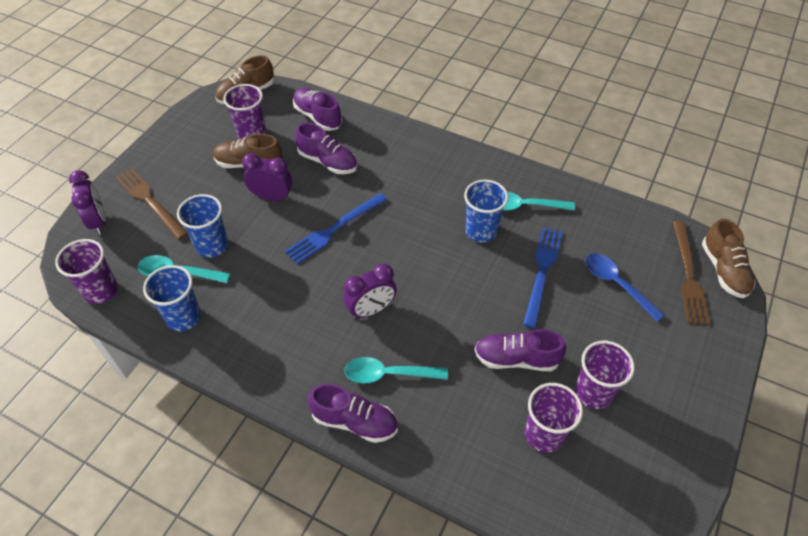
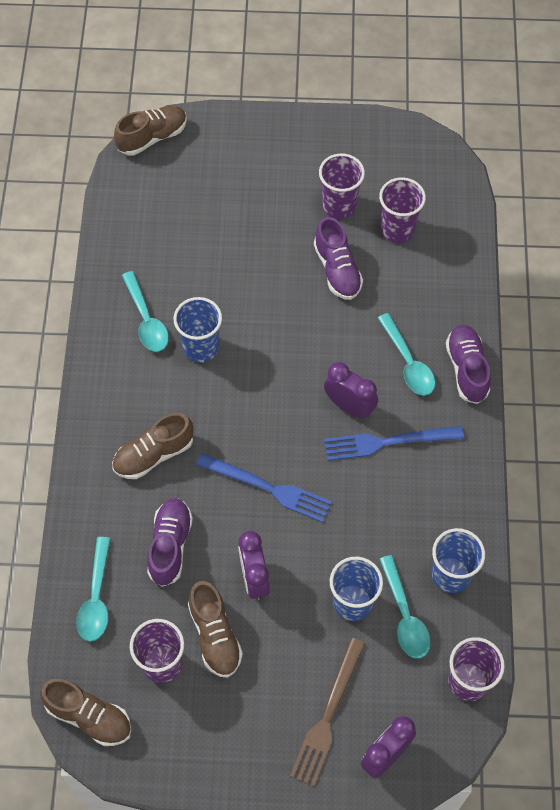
camera: 115 degrees left, 10 degrees up
purple shoe [293,88,342,131] -> turquoise spoon [76,537,111,641]
blue fork [523,227,562,328] -> blue fork moved to [324,426,464,461]
blue spoon [585,253,664,321] -> none
brown fork [673,221,710,324] -> none
none -> brown shoe [112,413,194,479]

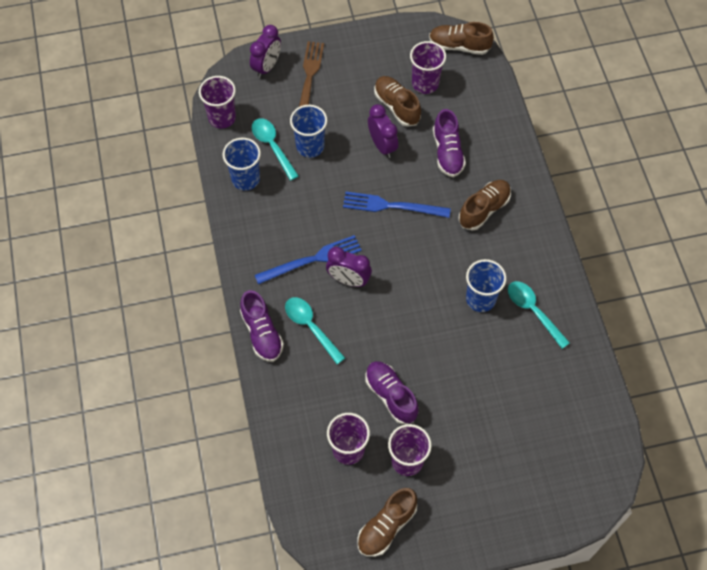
camera: 165 degrees right, 0 degrees up
turquoise spoon [76,537,111,641] -> none
brown shoe [114,106,187,156] -> brown shoe moved to [357,488,417,557]

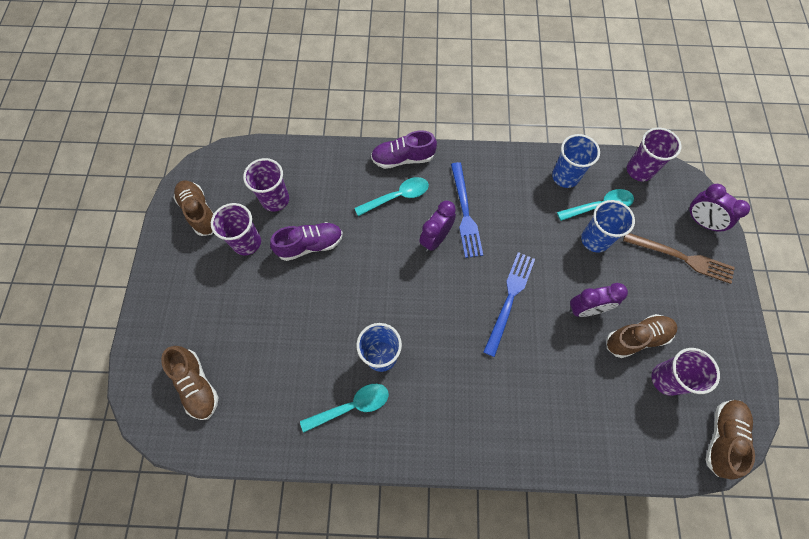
camera: 105 degrees right, 5 degrees up
purple shoe [433,109,466,177] -> none
brown shoe [458,180,511,230] -> brown shoe moved to [161,346,219,420]

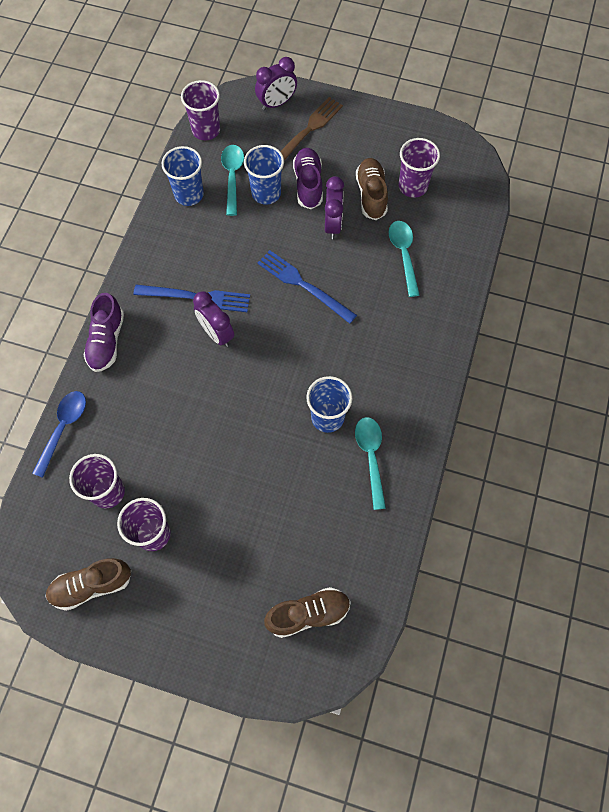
camera: 75 degrees left, 0 degrees up
purple shoe [270,222,343,261] -> purple shoe moved to [293,148,323,209]
turquoise spoon [355,177,429,216] -> turquoise spoon moved to [389,221,420,297]
brown shoe [706,400,755,480] -> none
none -> blue spoon [32,391,86,478]

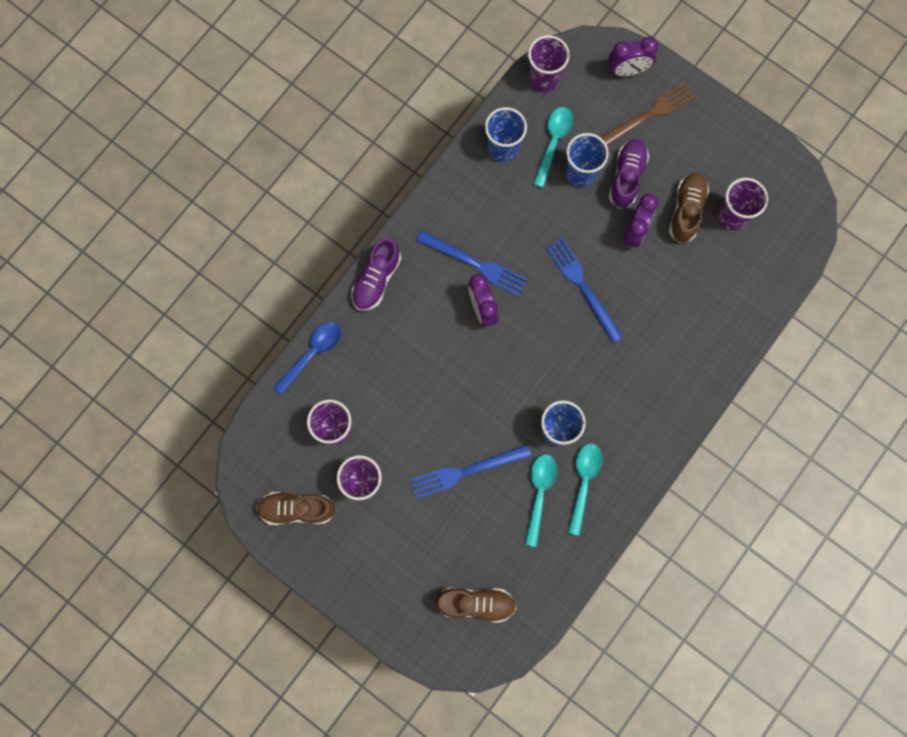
camera: 20 degrees right, 10 degrees up
turquoise spoon [389,221,420,297] -> turquoise spoon moved to [525,454,558,547]
none -> blue fork [410,445,531,499]

